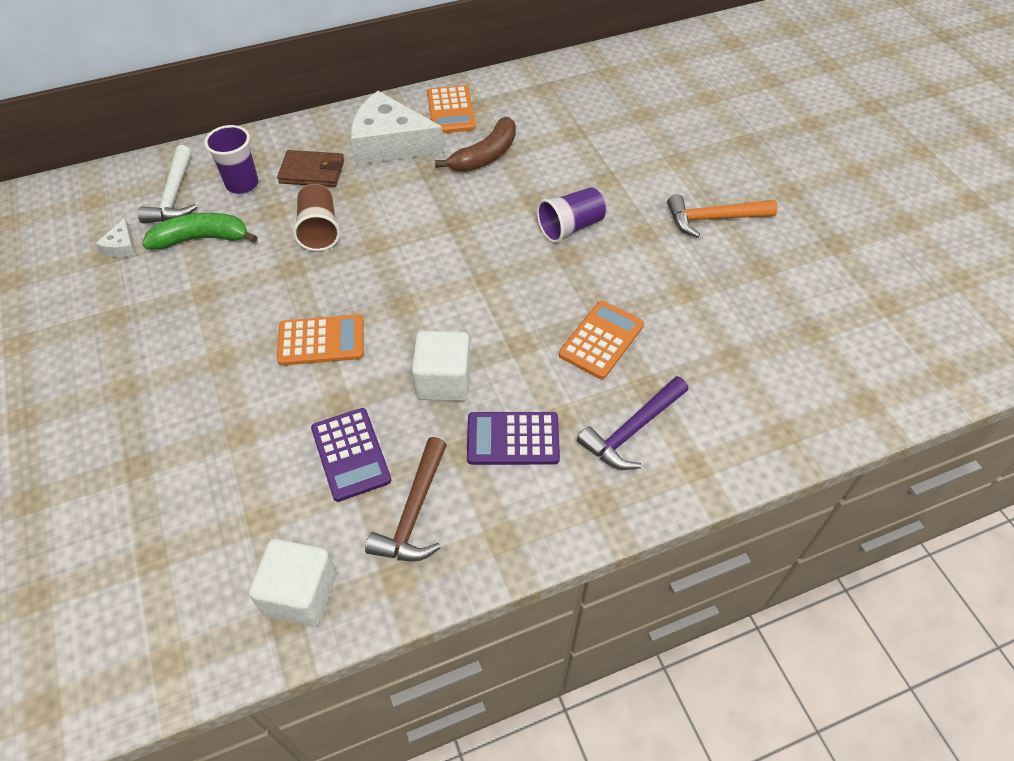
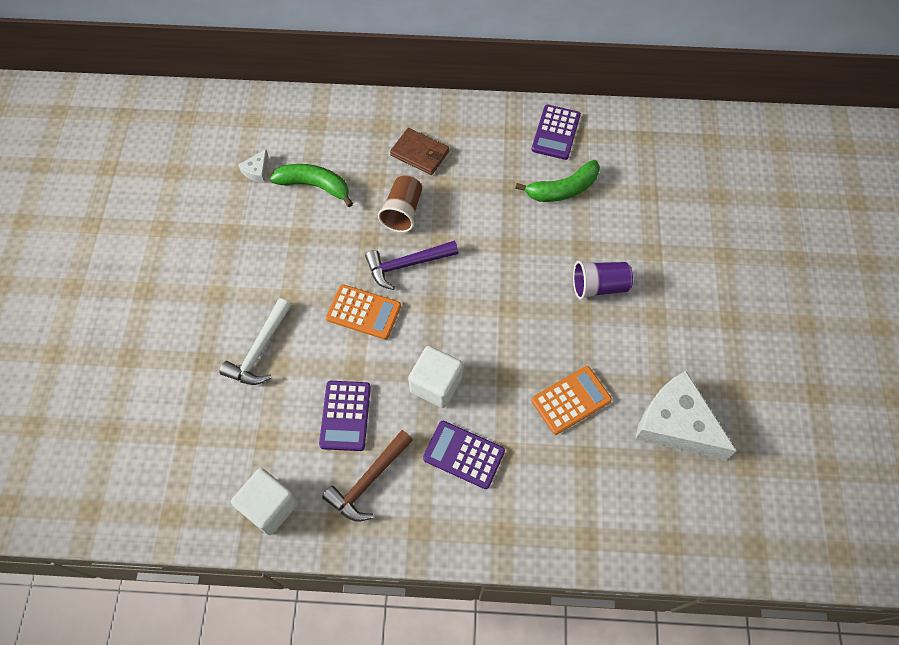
camera: 25 degrees right, 10 degrees up
white hammer [138,145,197,223] -> white hammer moved to [220,298,291,385]
purple cup [204,125,259,194] -> none
white cheese [351,91,444,165] -> white cheese moved to [635,371,736,460]
orange calculator [427,85,476,133] -> purple calculator [532,105,581,160]
brown banana [435,117,516,172] -> green banana [515,160,600,202]
purple hammer [577,376,688,470] -> purple hammer moved to [365,240,458,290]
orange hammer [667,194,778,238] -> none

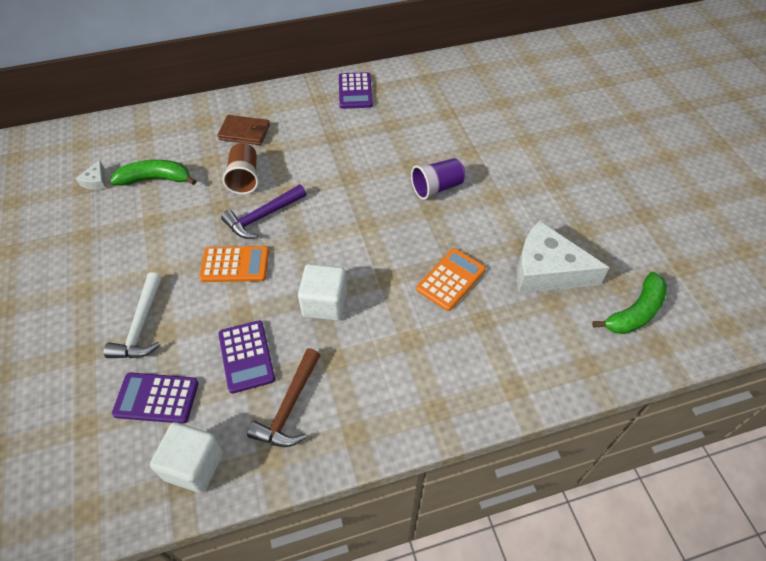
camera: 20 degrees left, 10 degrees down
purple calculator [423,421,505,489] -> purple calculator moved to [112,373,199,424]
green banana [515,160,600,202] -> green banana moved to [592,272,667,334]

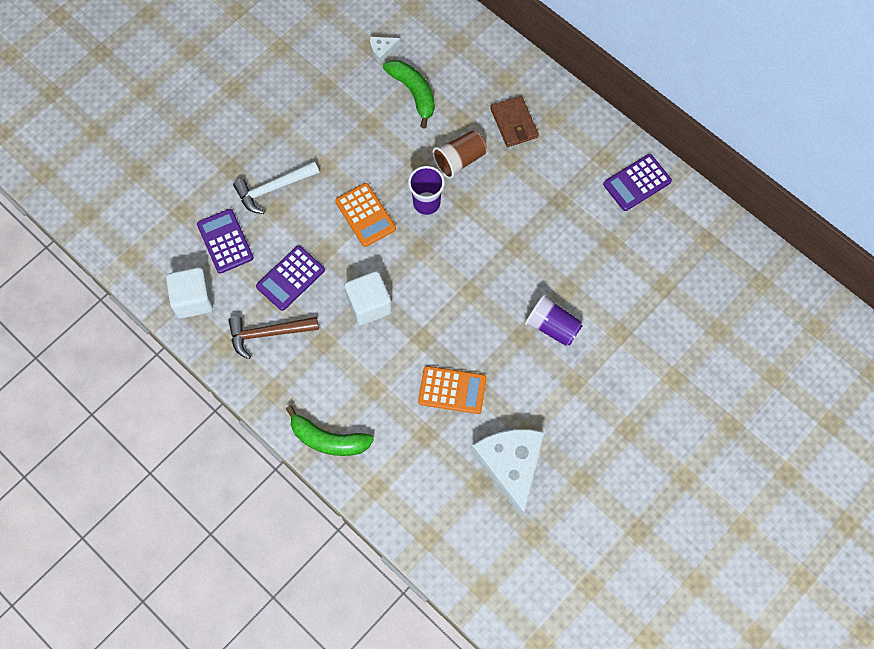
camera: 60 degrees right, 15 degrees up
purple hammer [221,184,306,239] -> purple cup [408,166,445,215]
green banana [592,272,667,334] -> green banana moved to [286,406,374,456]

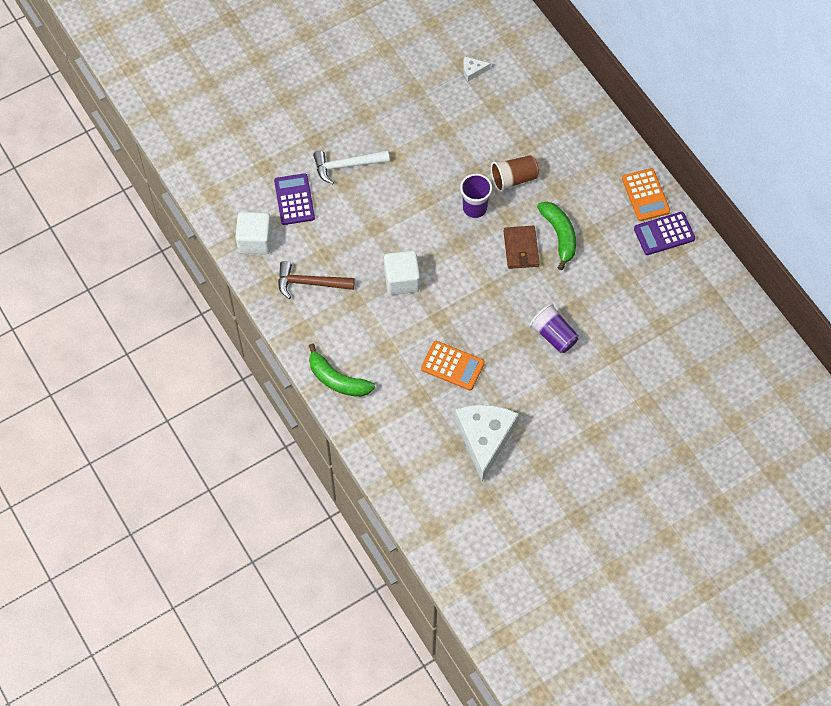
camera: 15 degrees right, 5 degrees down
purple calculator [256,246,325,311] -> none
orange calculator [335,183,396,247] -> orange calculator moved to [622,168,670,221]
green banana [383,60,435,128] -> green banana moved to [537,202,576,270]
brown wallet [490,96,539,147] -> brown wallet moved to [503,226,540,269]

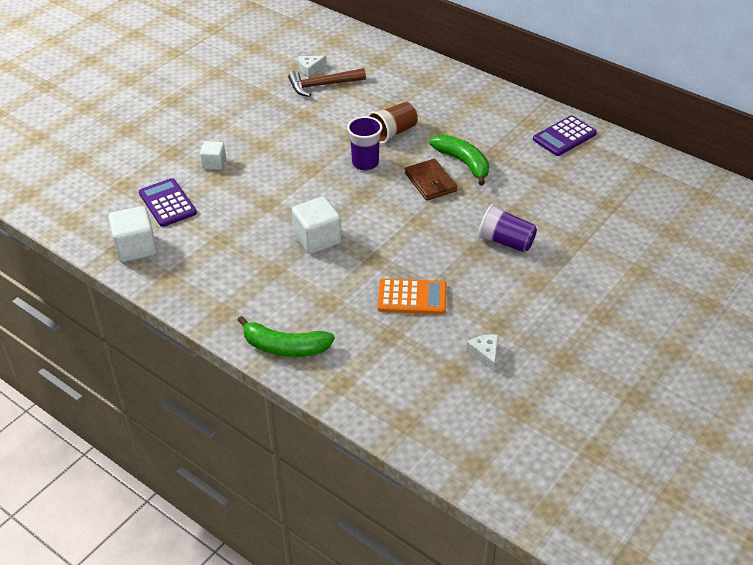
camera: 20 degrees left, 20 degrees down
brown hammer [278,261,355,299] -> brown hammer moved to [288,68,366,97]
white hammer [313,150,390,184] -> white cube [200,141,226,170]
white cheese [455,405,519,481] -> white cheese [466,334,498,372], size x0.42
orange calculator [622,168,670,221] -> none

